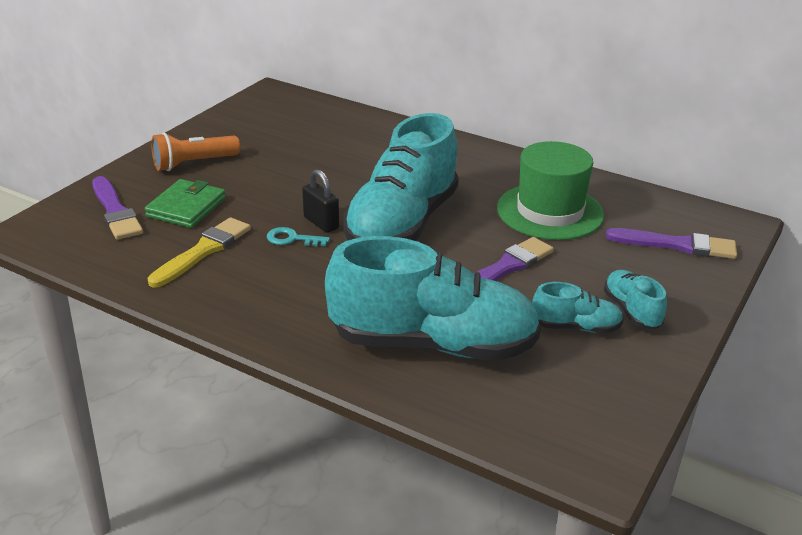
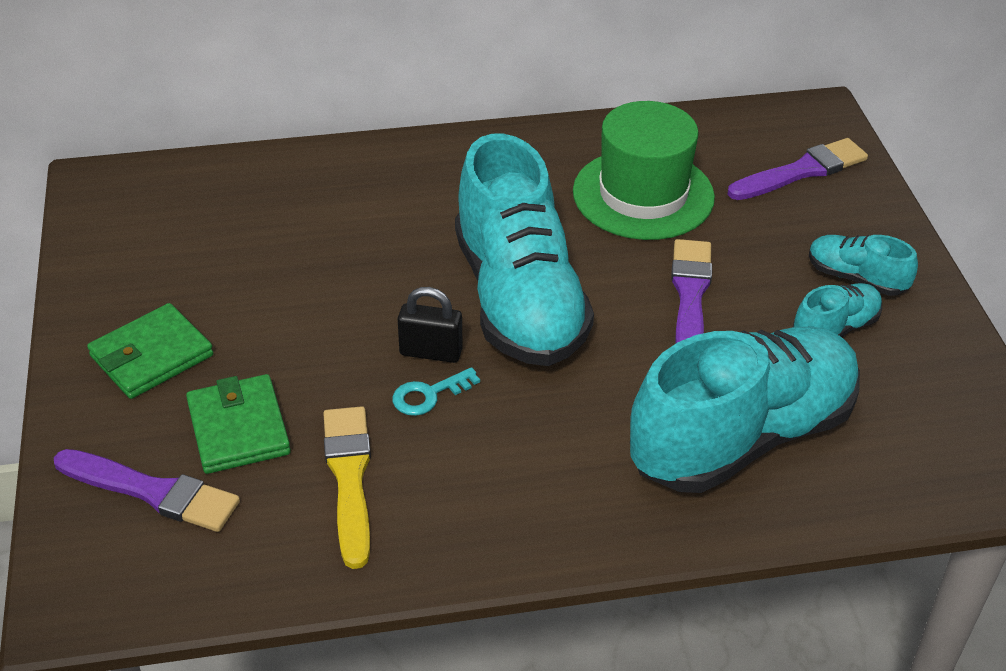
camera: 40 degrees left, 10 degrees up
orange flashlight [151,133,240,171] -> green wallet [87,303,213,399]

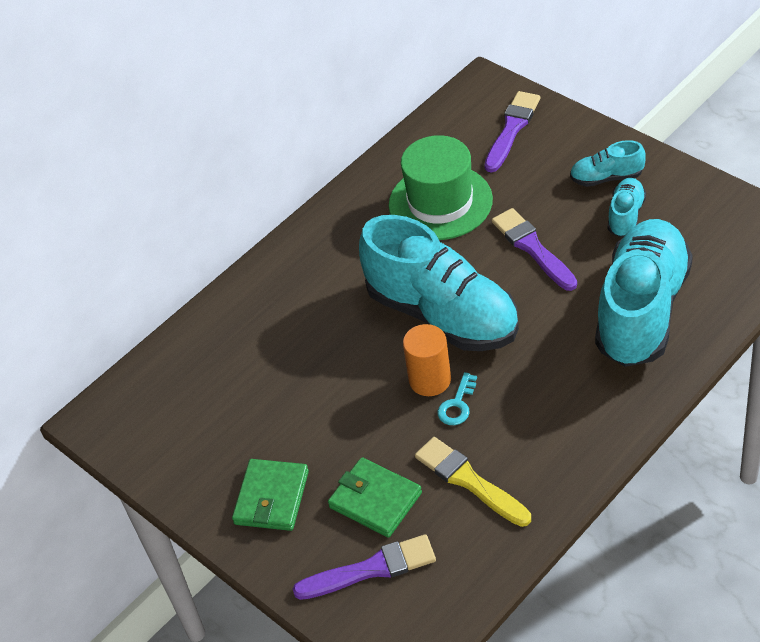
camera: 30 degrees left, 5 degrees up
black padlock [397,287,463,363] -> orange cylinder [403,324,451,396]

